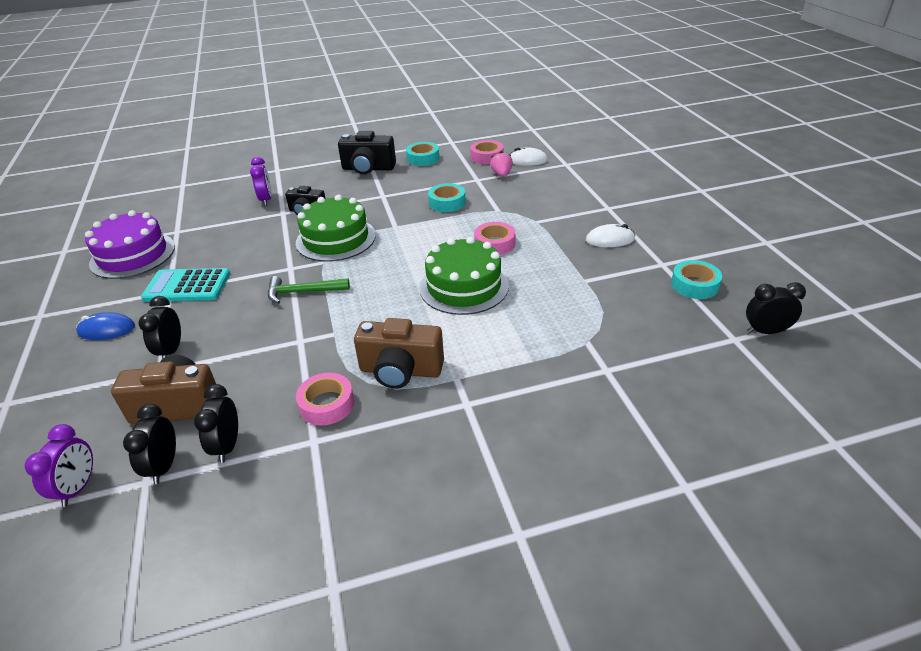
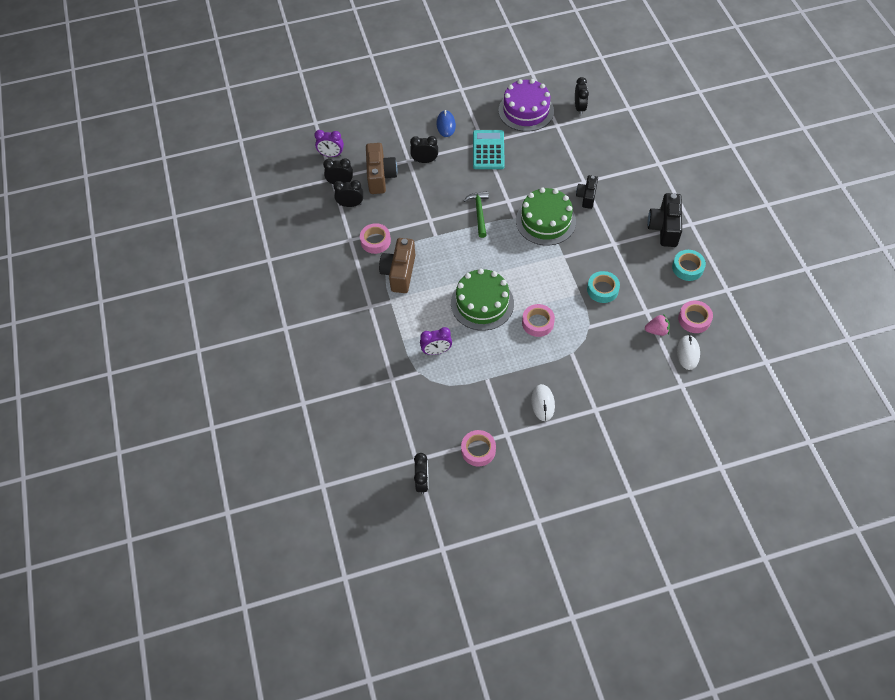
camera: 90 degrees right, 20 degrees up
purple clock [250,157,272,206] -> purple clock moved to [420,327,452,355]
turquoise tape [671,260,722,299] -> pink tape [461,430,496,466]
none -> black clock [575,77,589,115]

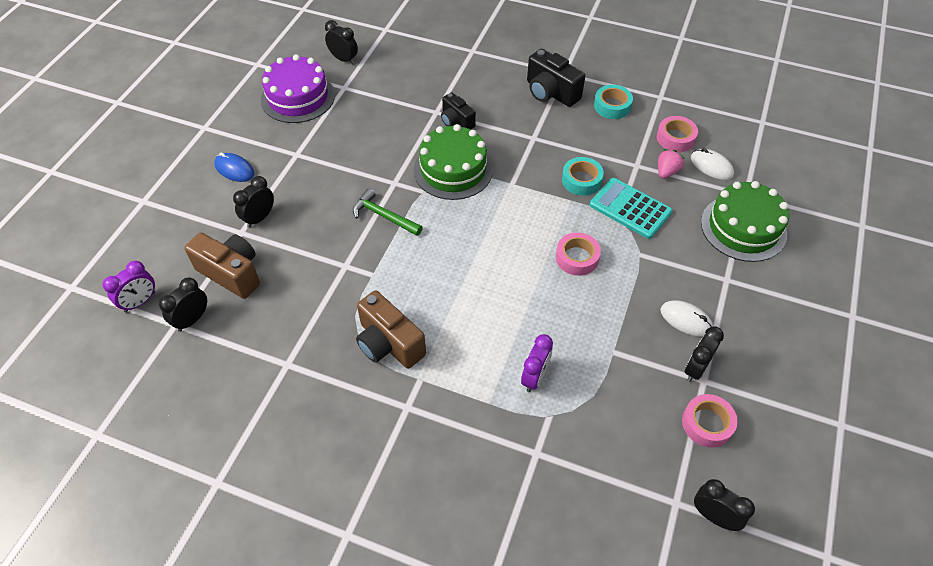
camera: 55 degrees left, 5 degrees down
black clock [333,180,363,207] -> black clock moved to [685,327,724,382]
pink tape [360,223,391,254] -> none
green cake [451,268,514,331] -> green cake moved to [701,181,789,262]
turquoise calculator [473,130,505,169] -> turquoise calculator moved to [590,178,673,239]

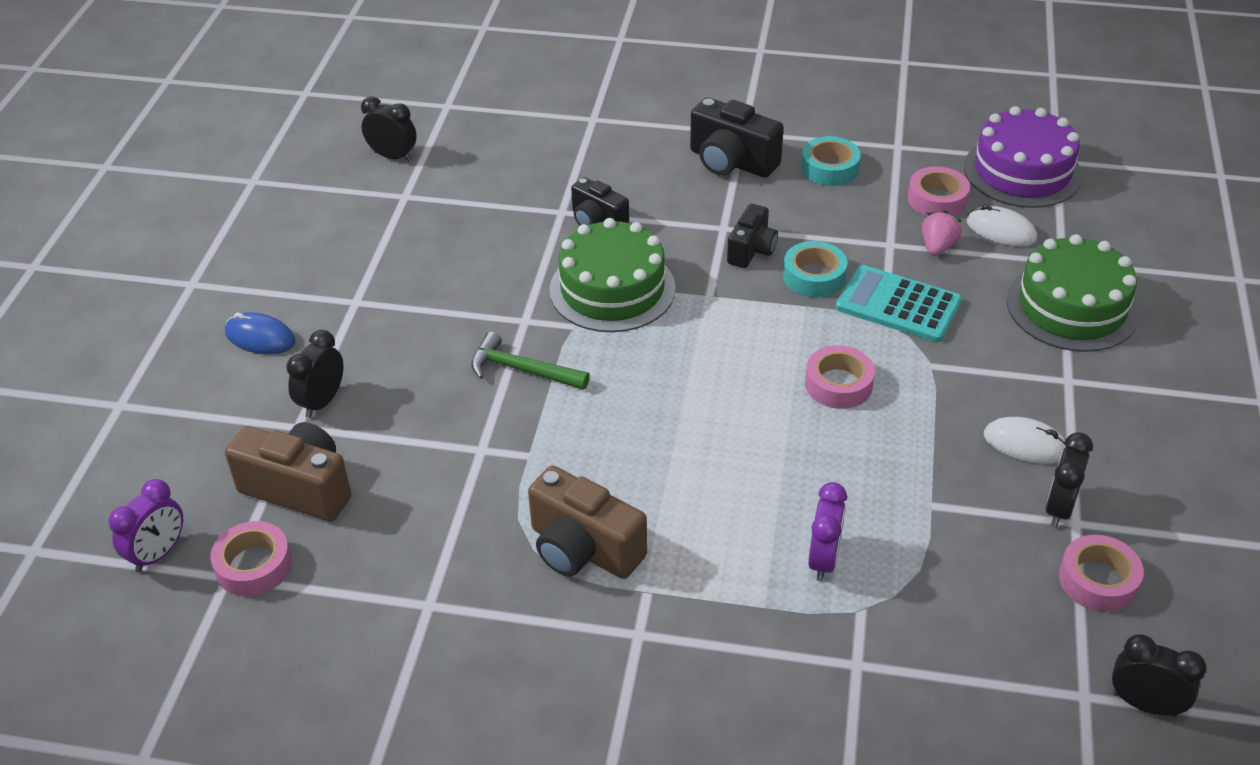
camera: 10 degrees left, 10 degrees down
black clock [159,278,207,332] -> pink tape [210,521,292,596]
purple cake [261,54,335,123] -> purple cake moved to [964,106,1083,208]
none -> black camera [727,204,778,268]

